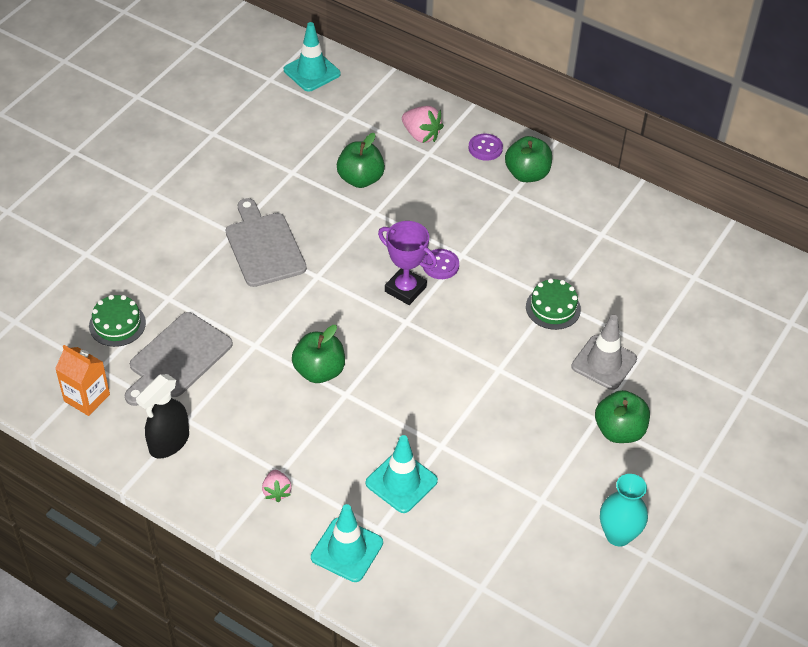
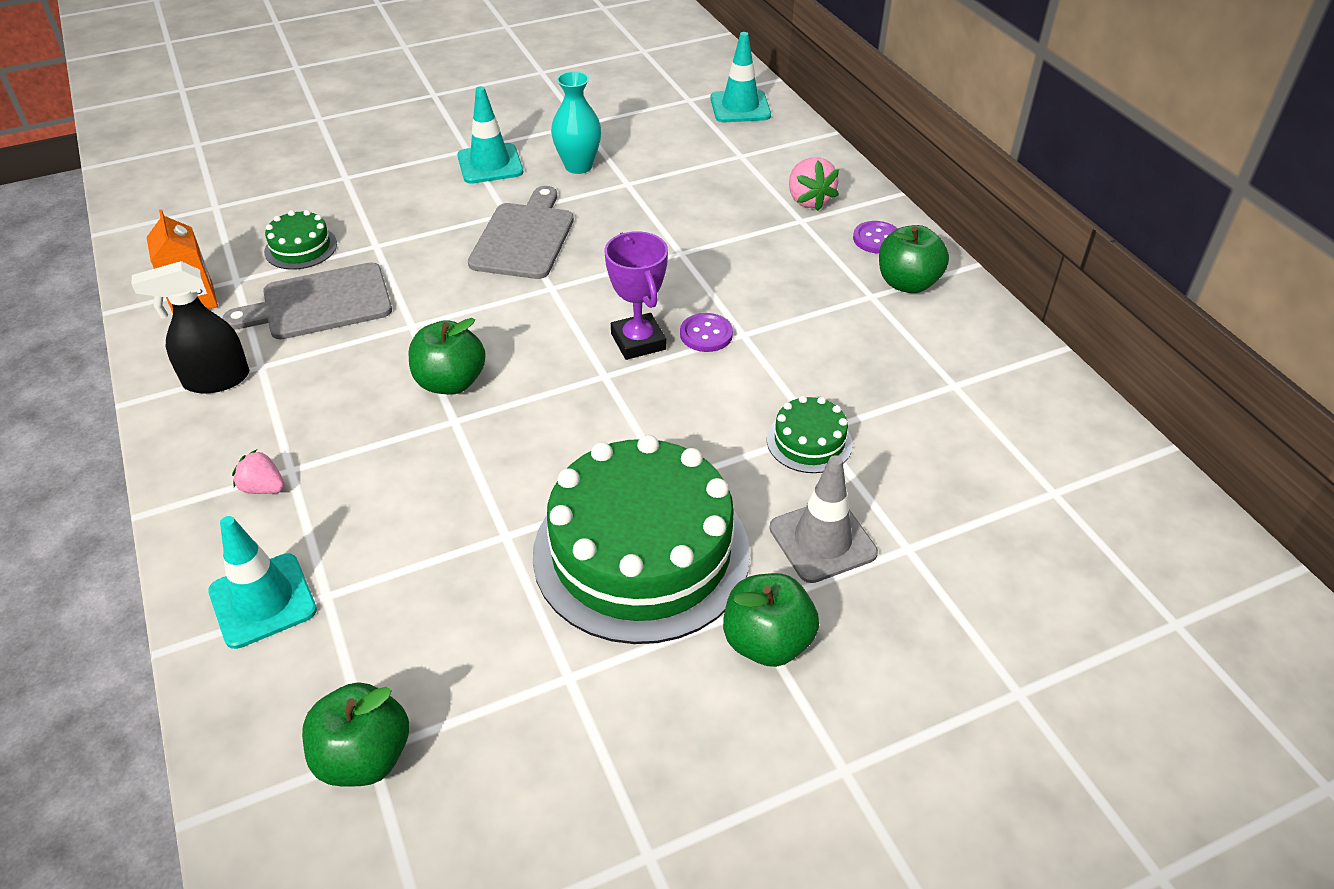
camera: 35 degrees right, 5 degrees down
pink strawberry [262,470,292,502] -> pink strawberry turned 90 degrees clockwise [232,450,285,494]
green apple [337,133,385,188] -> green apple moved to [302,683,409,787]
turquoise traffic cone [366,435,438,513] -> turquoise traffic cone moved to [457,86,523,184]
turquoise vase [600,474,648,546] -> turquoise vase moved to [551,71,602,174]
none -> green cake [533,435,750,644]

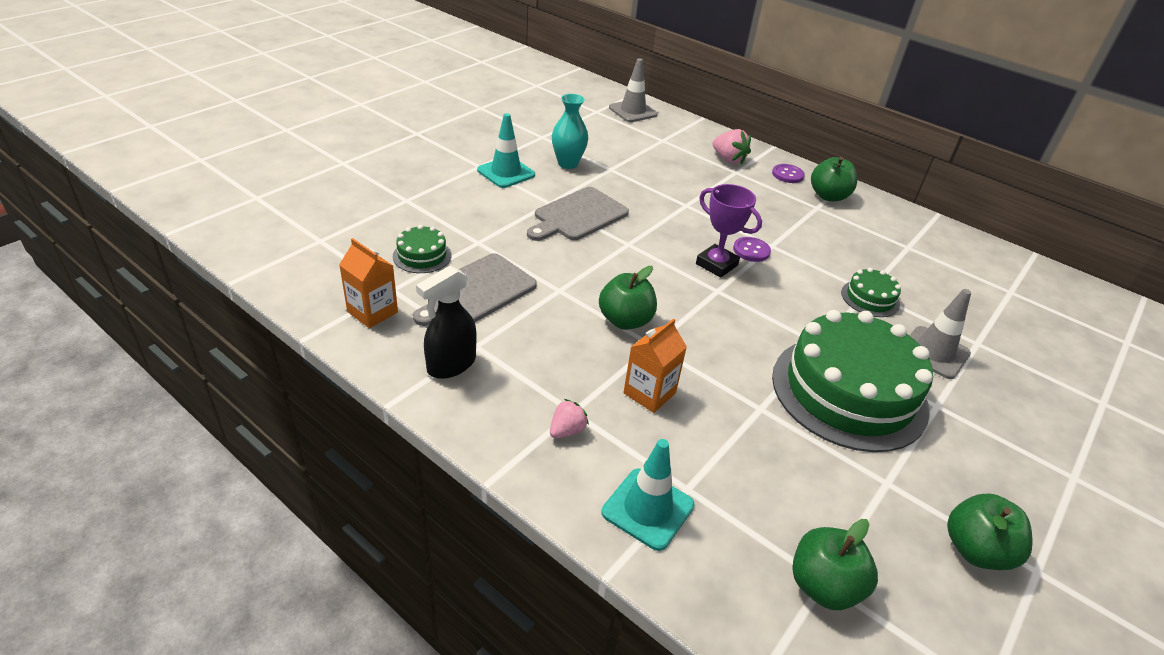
camera: 30 degrees left, 5 degrees down
pink strawberry [232,450,285,494] -> pink strawberry turned 135 degrees clockwise [550,399,589,439]
grey cutting board [468,186,574,279] -> grey cutting board turned 120 degrees counterclockwise [527,187,629,241]
turquoise traffic cone [710,32,771,122] -> grey traffic cone [609,58,658,122]
green apple [723,573,819,667] -> green apple moved to [947,494,1033,570]
none -> orange carton [623,318,687,413]

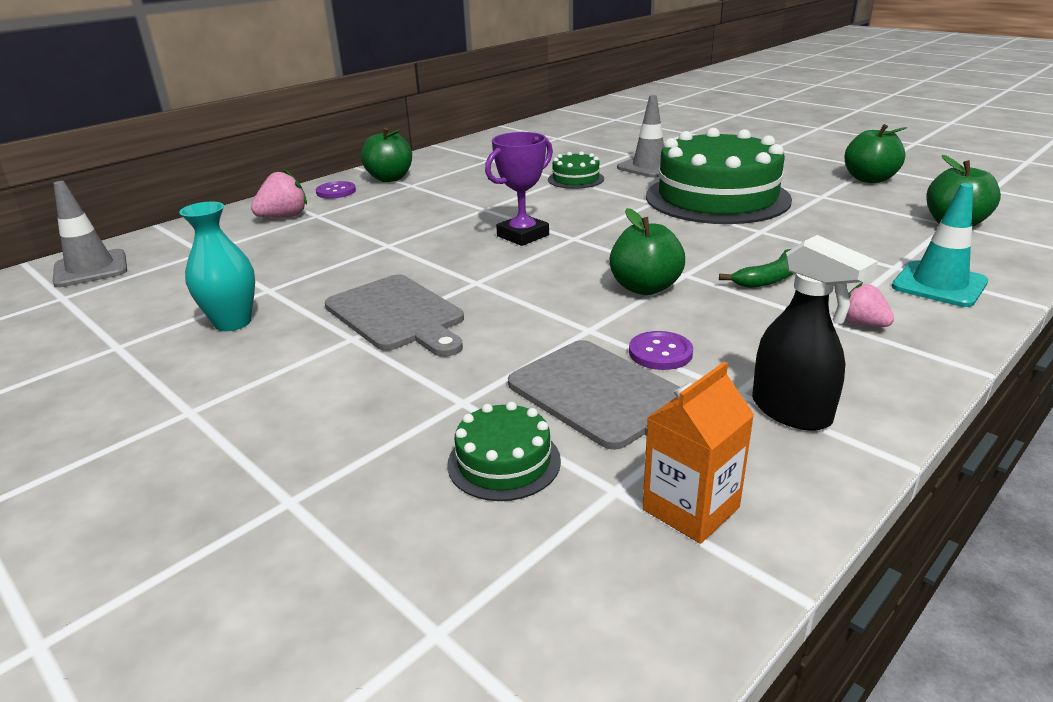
camera: 80 degrees left, 10 degrees down
turquoise traffic cone [477,113,535,188] -> none
orange carton [623,318,687,413] -> green banana [719,249,793,288]
purple button [733,237,771,262] -> purple button moved to [629,331,693,370]

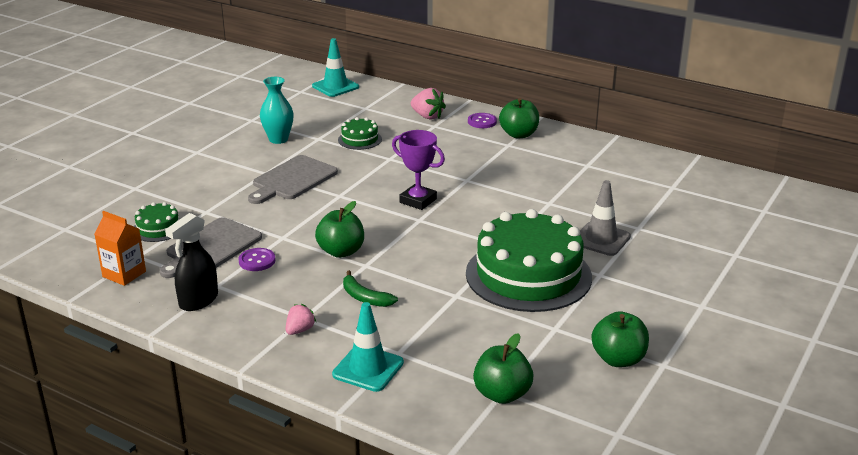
camera: 75 degrees right, 0 degrees up
grey traffic cone [52,181,127,287] -> turquoise traffic cone [312,38,359,97]
green cake [548,151,604,189] -> green cake moved to [338,117,382,150]

